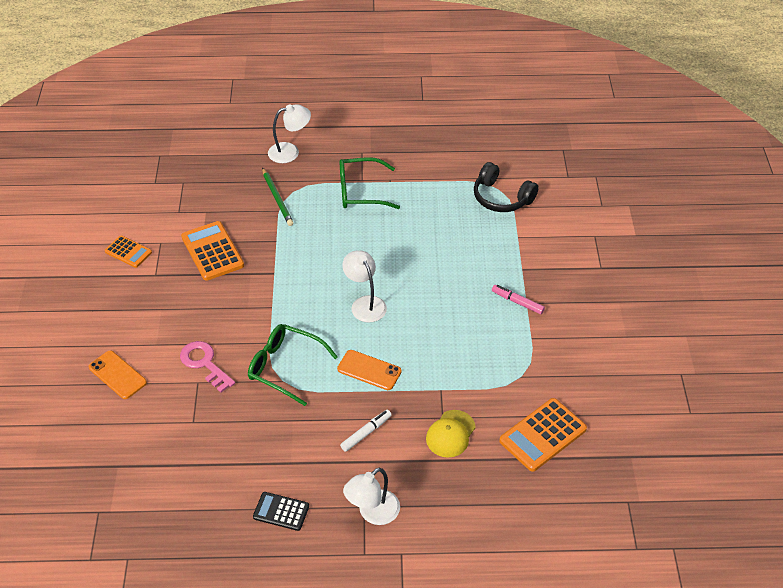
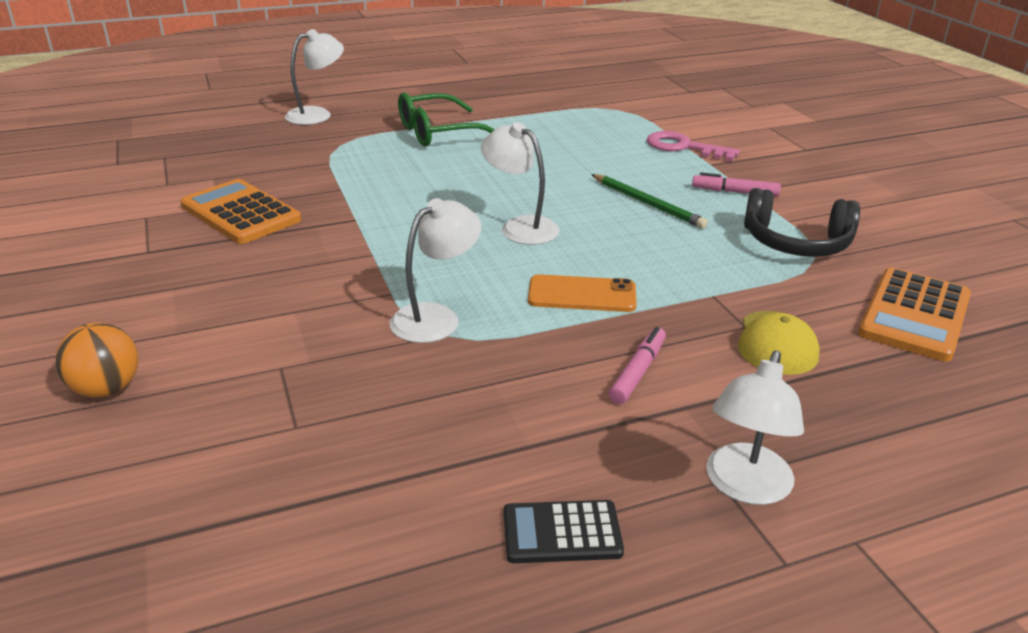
camera: 20 degrees left, 15 degrees down
orange phone [89,351,147,399] -> orange ball [55,322,139,398]
orange calculator [105,236,152,268] -> none
pink key [180,341,235,393] -> pink key moved to [647,131,740,161]
green glasses [248,324,338,406] -> white lamp [390,198,481,343]
green pencil [262,167,294,226] -> green pencil moved to [591,174,708,229]
white marker [340,410,392,452] -> pink marker [609,327,666,404]
black headphones [474,162,539,212] -> black headphones moved to [744,188,860,257]

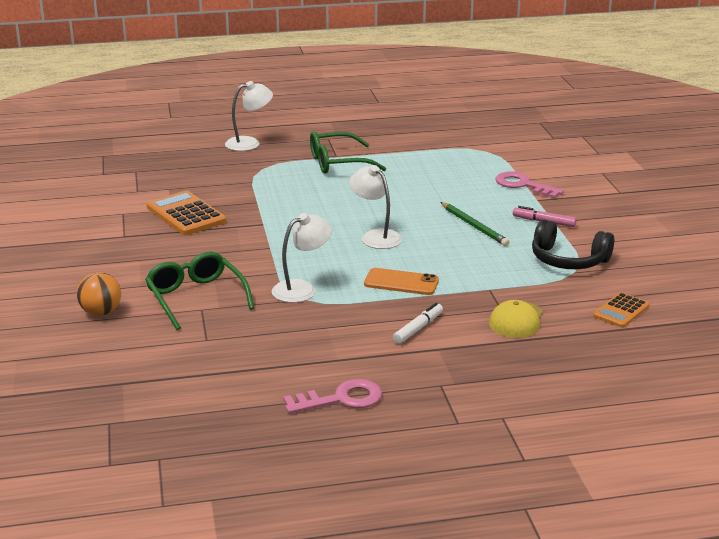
camera: 10 degrees right, 5 degrees down
black calculator [504,500,624,563] -> pink key [283,379,382,414]
pink marker [609,327,666,404] -> white marker [393,303,443,344]
white lamp [706,351,804,505] -> none
orange calculator [858,268,971,362] -> orange calculator [593,292,649,328], size x0.60
none -> green glasses [145,252,254,330]

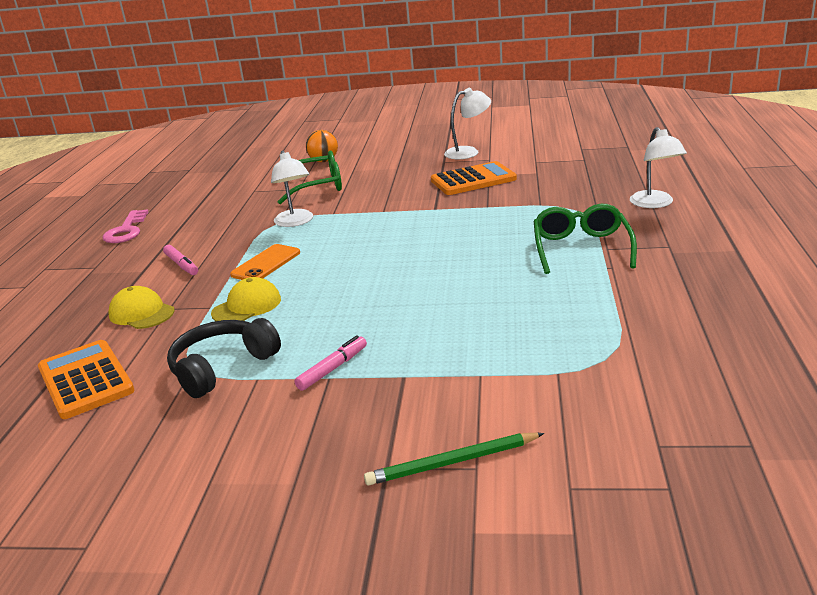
camera: 110 degrees right, 0 degrees up
white lamp [349,165,402,249] -> white lamp moved to [444,88,491,159]
white marker [393,303,443,344] -> pink marker [163,245,198,275]
green pencil [440,202,510,246] -> green pencil moved to [364,433,544,486]
pink key [495,171,564,199] -> none
orange calculator [593,292,649,328] -> orange calculator [38,340,135,419], size x1.65
none -> yellow cap [211,277,281,321]

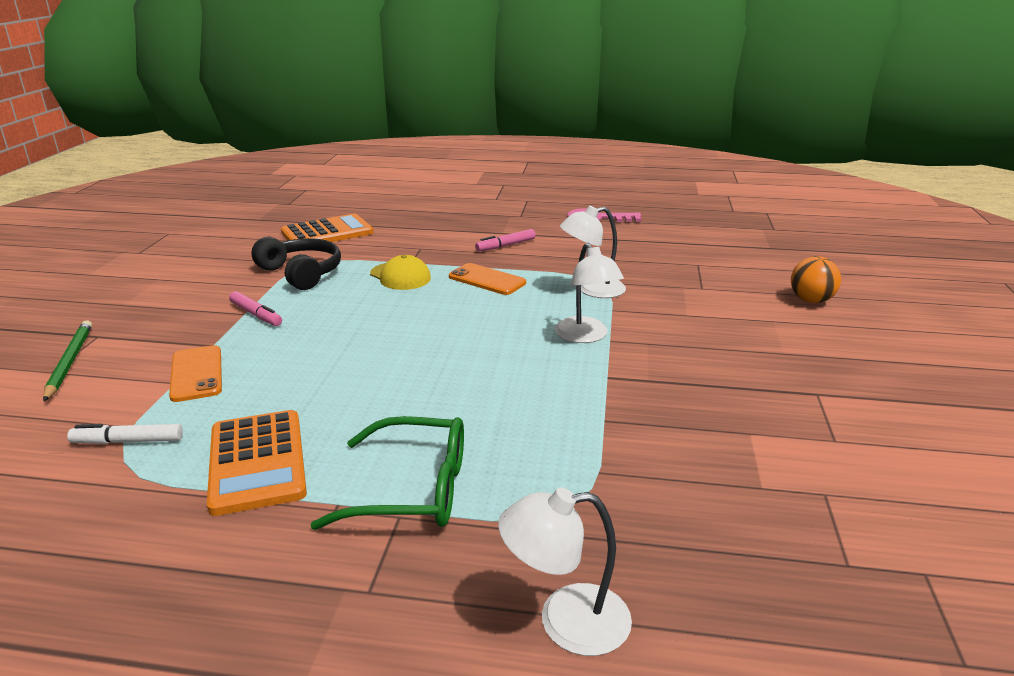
camera: 90 degrees right, 0 degrees up
yellow cap [108,286,175,329] -> none
green glasses [278,150,342,204] -> none
orange calculator [431,161,517,195] -> orange calculator moved to [207,410,307,516]
white lamp [444,88,491,159] -> white lamp moved to [555,243,624,343]
none -> white marker [67,424,183,444]
none -> orange phone [169,345,222,402]

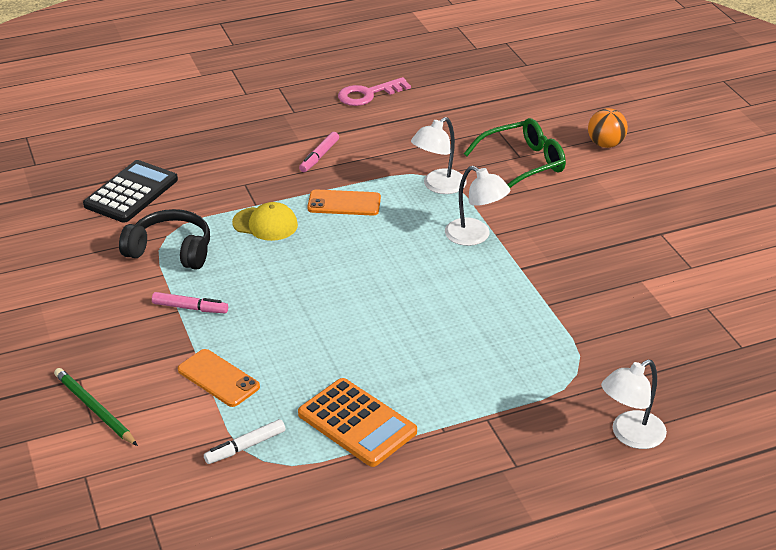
camera: 30 degrees left, 10 degrees up
orange calculator [281,214,374,242] -> black calculator [83,160,178,223]
green glasses [311,416,464,530] -> green glasses moved to [464,118,566,188]

